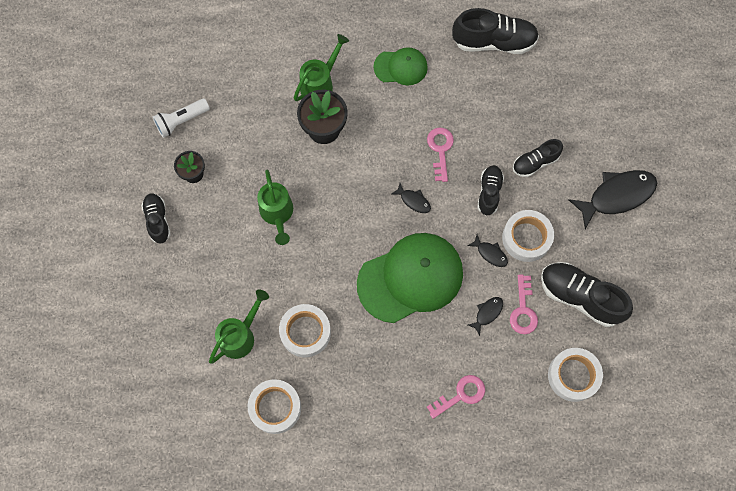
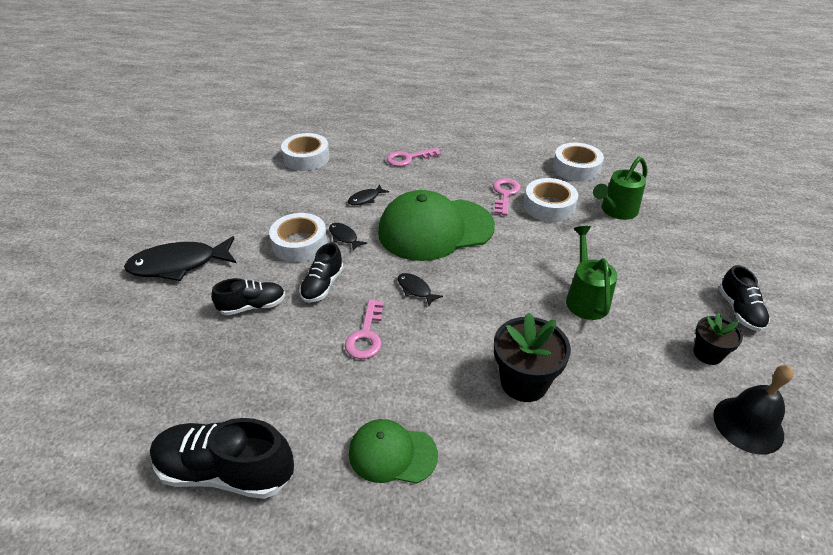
camera: 170 degrees left, 30 degrees down
white flashlight [152,99,210,138] -> black bell [713,365,794,454]
green watering can [294,34,349,101] -> none
pink key [510,274,538,334] -> pink key moved to [493,178,521,215]
black shoe [541,262,633,327] -> none

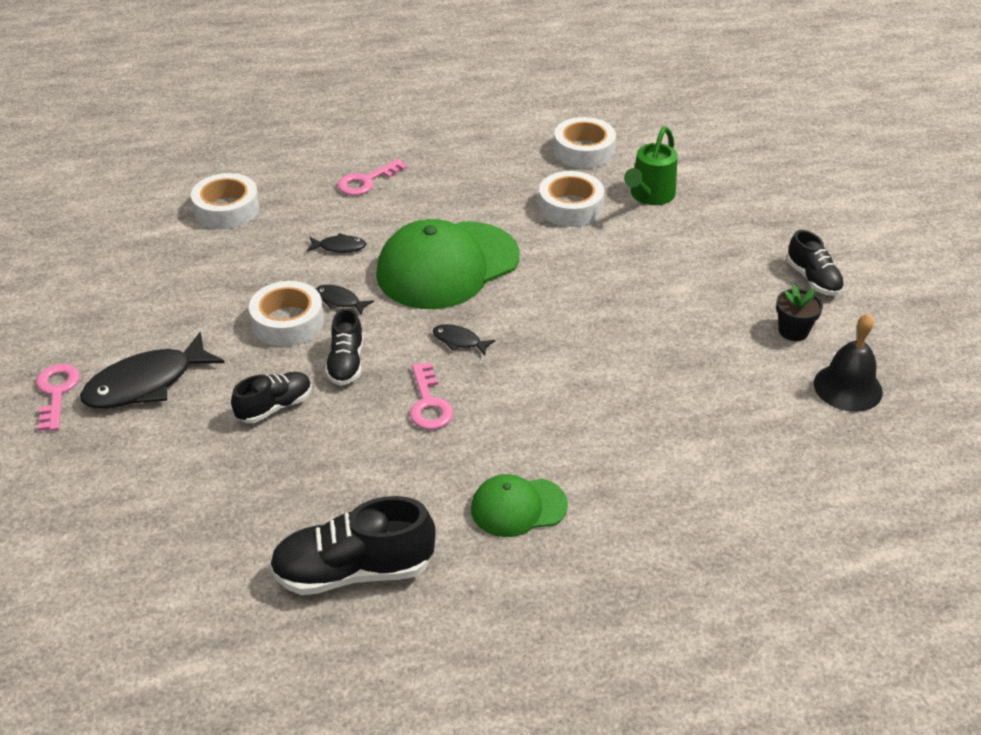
camera: 20 degrees left, 0 degrees up
black fish [348,184,389,205] -> black fish turned 120 degrees counterclockwise [307,233,366,253]
pink key [493,178,521,215] -> pink key moved to [36,364,80,431]
black flower pot [494,312,571,402] -> none
green watering can [566,226,617,320] -> none

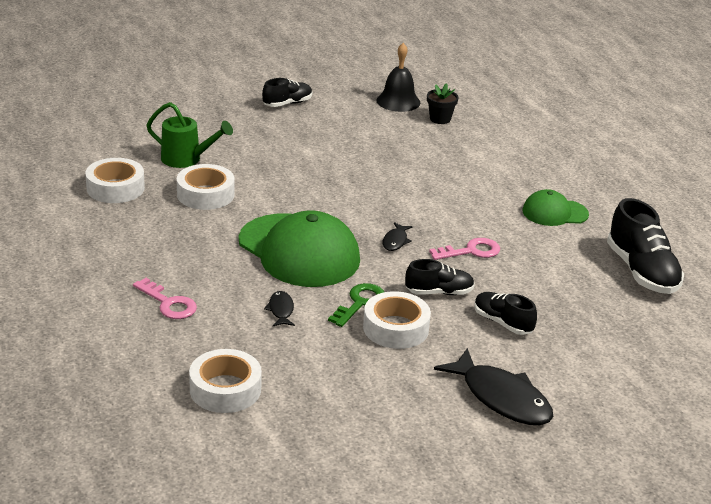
camera: 100 degrees left, 10 degrees down
pink key [36,364,80,431] -> none
black fish [316,285,374,315] -> green key [328,283,384,327]
green cap [471,474,568,537] -> green cap turned 105 degrees clockwise [522,189,589,226]
black flower pot [776,284,823,341] -> black flower pot moved to [427,83,458,124]

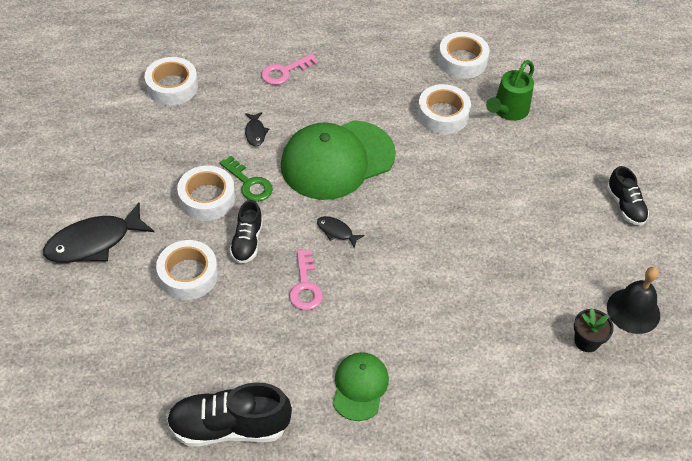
camera: 105 degrees right, 20 degrees up
black fish [264,291,295,326] -> black fish turned 75 degrees clockwise [245,112,269,147]
black shoe [474,292,537,335] -> white tape [156,240,218,300]

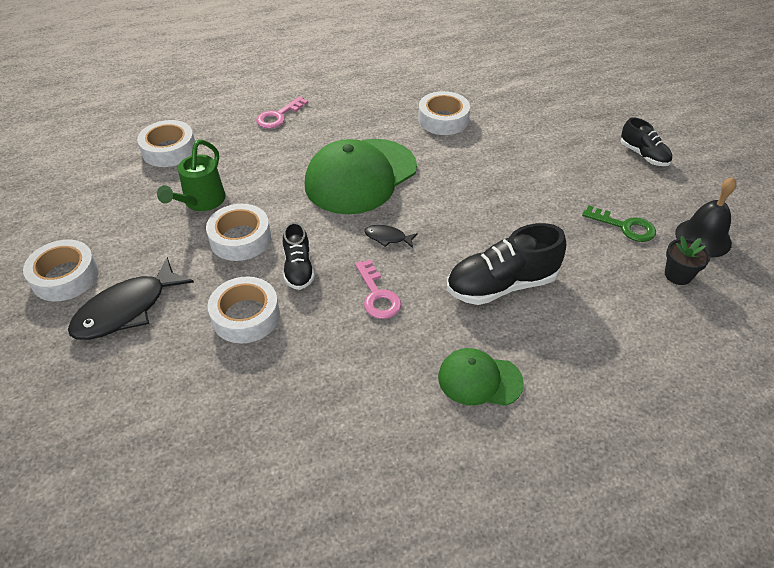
camera: 15 degrees left, 5 degrees down
black shoe [167,382,292,447] -> black shoe moved to [447,223,566,305]
green key [220,156,273,202] -> green key moved to [582,205,656,242]
black fish [245,112,269,147] -> none
green cap [333,352,389,421] -> green cap turned 75 degrees counterclockwise [438,348,524,406]
white tape [438,32,489,79] -> white tape moved to [23,240,99,301]
green watering can [486,60,534,121] -> green watering can moved to [157,140,225,211]

